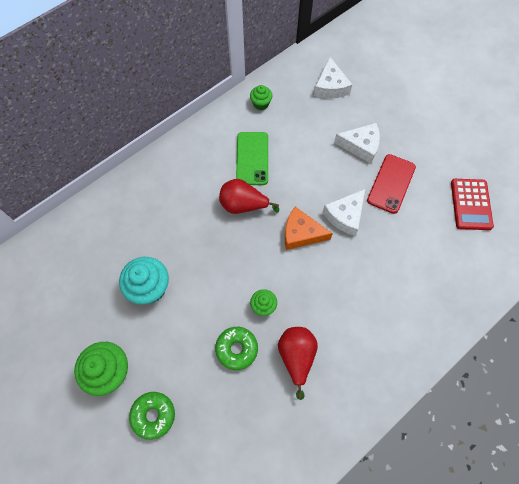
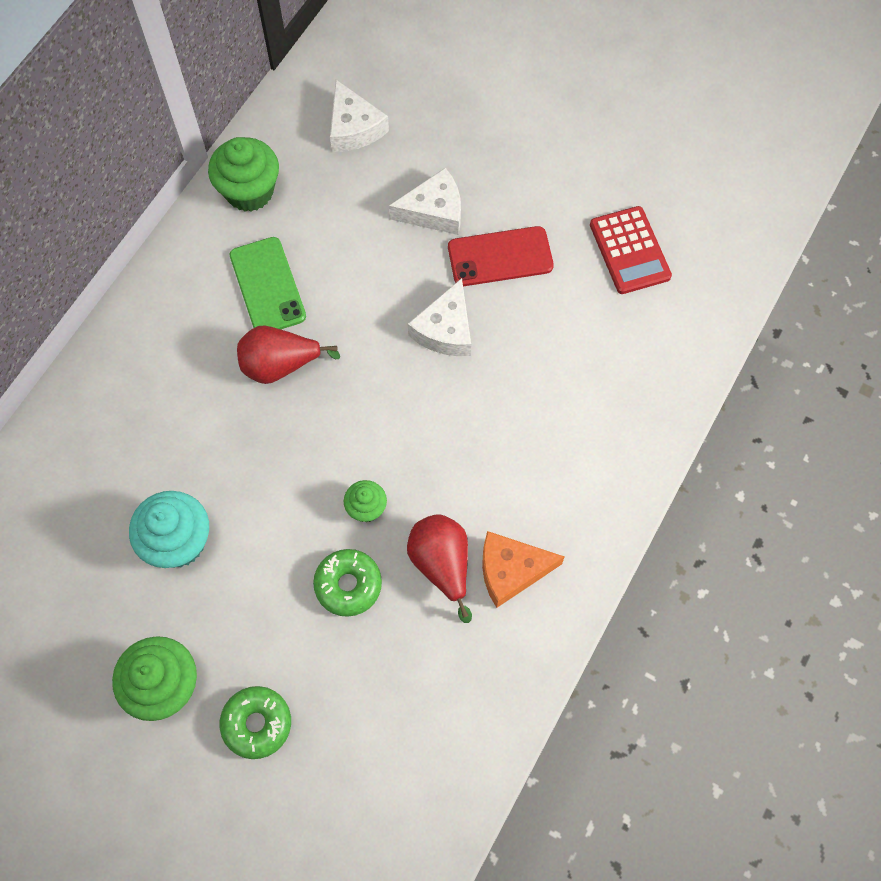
camera: 20 degrees left, 0 degrees up
green cupcake [250,85,272,110] -> green cupcake [208,137,279,212], size x1.80
orange cheese [285,207,333,250] -> orange cheese moved to [482,531,565,608]
red phone [367,154,416,214] -> red phone turned 75 degrees clockwise [448,226,554,286]

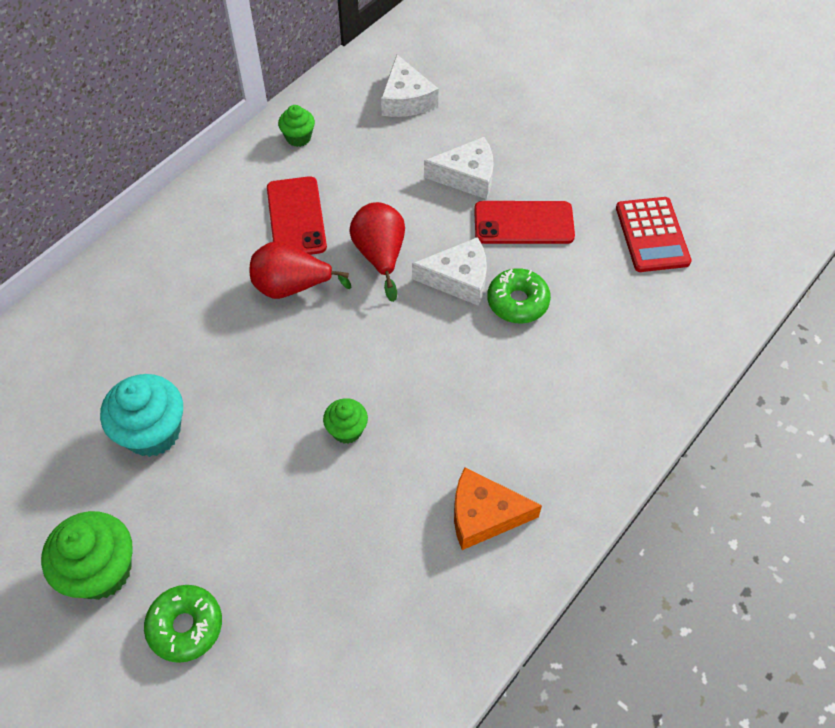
camera: 10 degrees right, 10 degrees down
green cupcake [208,137,279,212] -> green cupcake [278,105,315,147], size x0.55
green phone [230,237,306,329] -> red phone [267,176,327,255]
green donut [313,549,382,617] -> green donut moved to [487,268,551,323]
red pear [407,514,472,623] -> red pear moved to [349,202,405,302]
white cheese [408,278,471,356] -> white cheese turned 120 degrees counterclockwise [412,237,487,306]

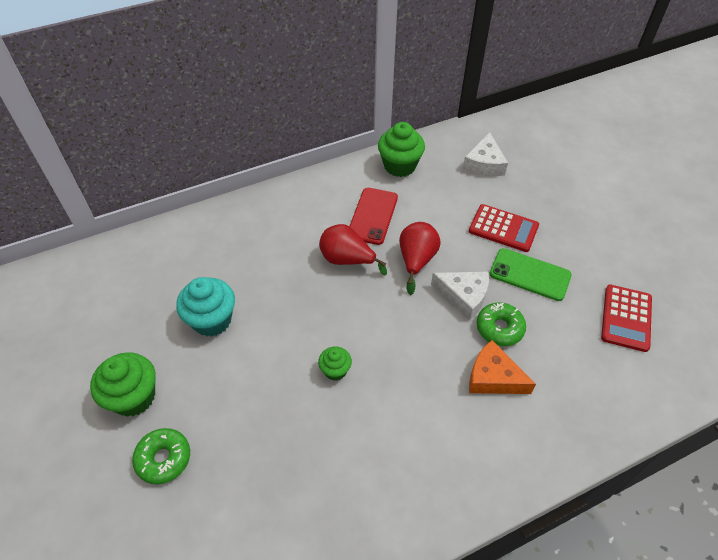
camera: 25 degrees right, 5 degrees down
green cupcake [278,105,315,147] -> green cupcake [378,122,425,177], size x1.80
white cheese [424,137,494,199] -> red calculator [469,204,539,252]
orange cheese [454,467,542,550] -> orange cheese moved to [469,340,536,394]
red phone [474,201,575,244] -> green phone [490,248,572,301]

